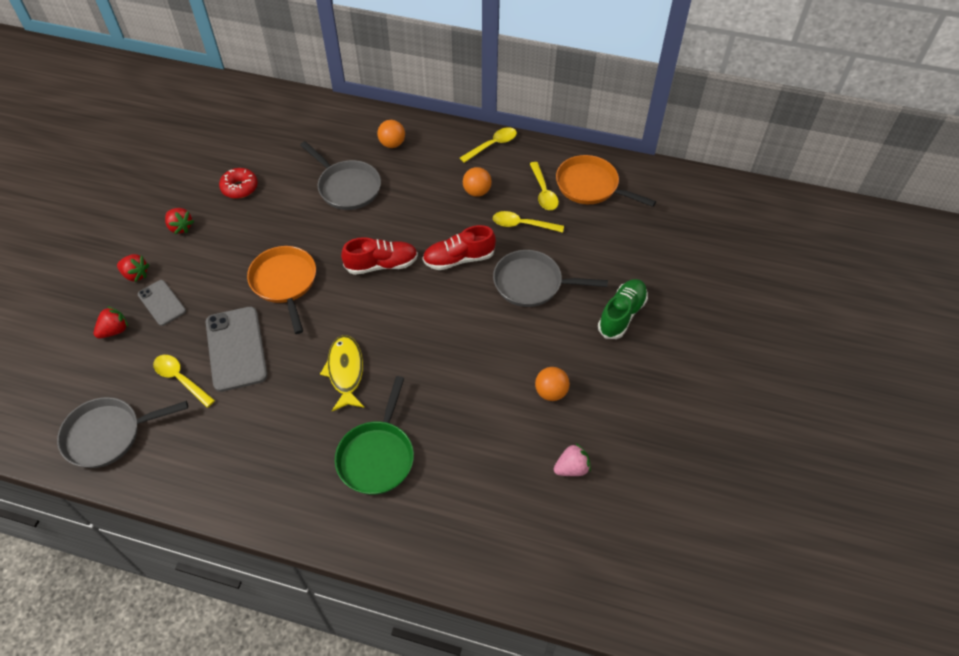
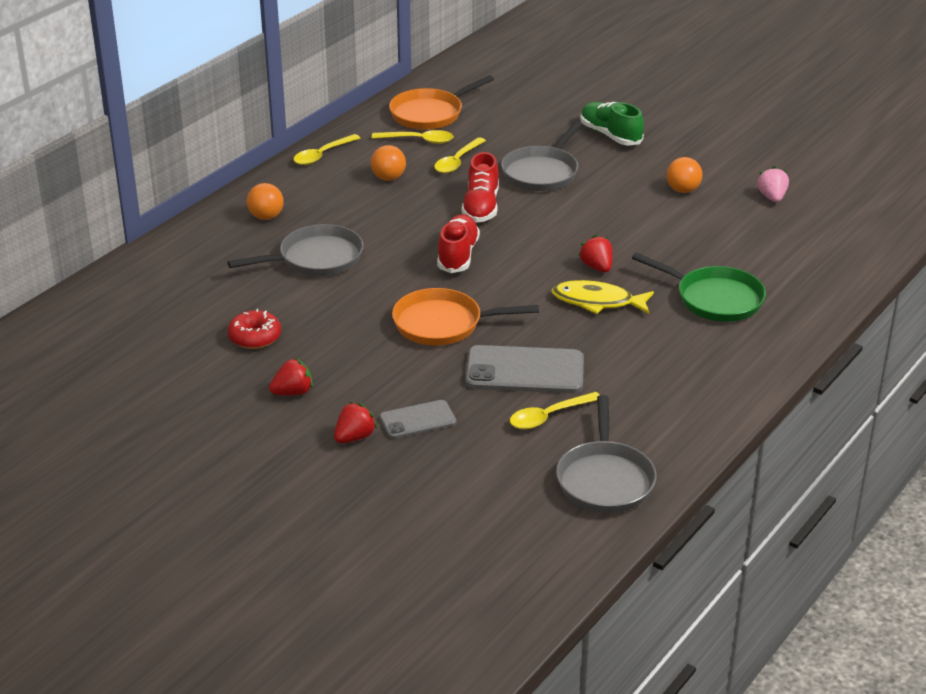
camera: 70 degrees left, 20 degrees down
red strawberry [94,306,128,338] -> red strawberry moved to [578,235,613,272]
yellow spoon [460,127,517,163] -> yellow spoon turned 120 degrees counterclockwise [293,134,360,165]

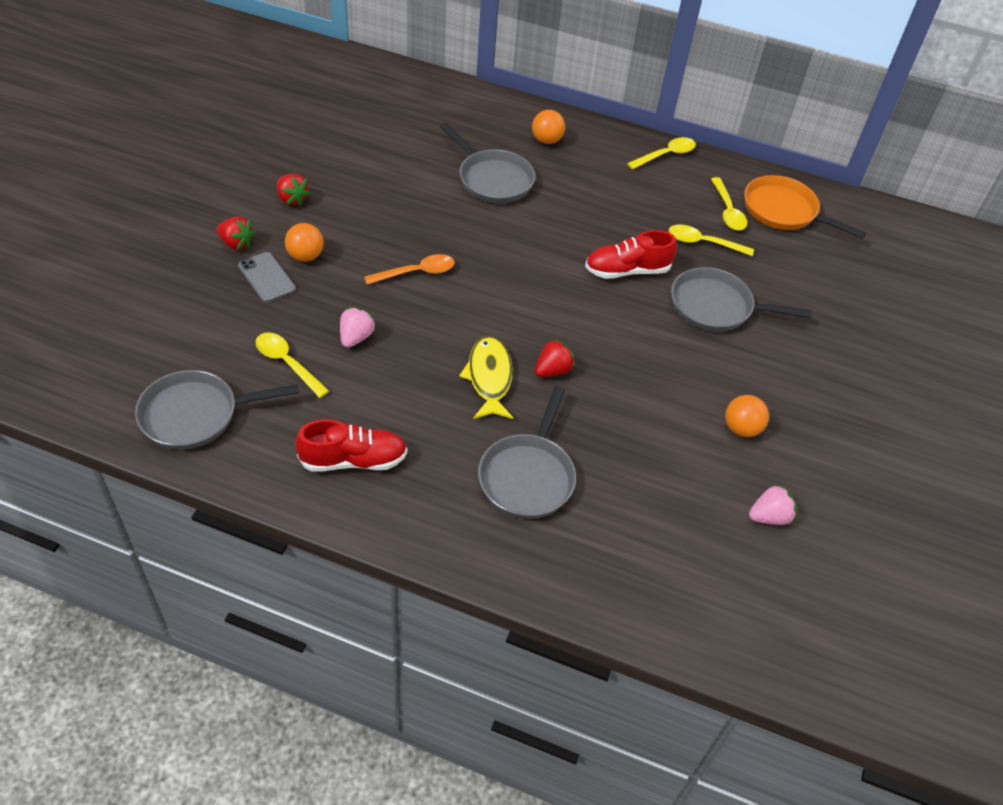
camera: 70 degrees right, 15 degrees up
red donut [228,309,281,349] -> none
yellow spoon [293,134,360,165] -> yellow spoon turned 120 degrees clockwise [627,137,696,170]
orange ball [371,145,406,181] -> orange ball moved to [285,223,324,262]
orange pan [392,288,539,345] -> orange spoon [364,254,455,285]
red shoe [437,214,480,273] -> red shoe moved to [295,419,407,472]
grey phone [465,345,584,394] -> pink strawberry [340,307,377,348]
green shoe [580,102,644,145] -> none
green pan [632,252,766,322] -> grey pan [478,386,576,519]

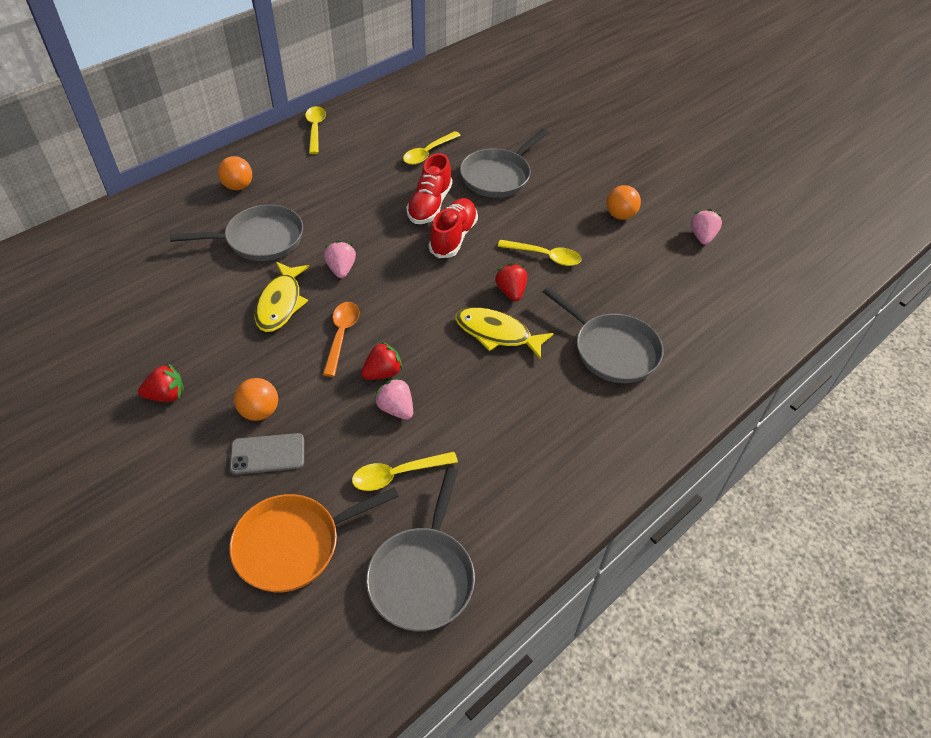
camera: 60 degrees left, 0 degrees up
red strawberry [216,216,255,250] -> red strawberry moved to [361,341,403,380]
red shoe [295,419,407,472] -> red shoe moved to [429,198,478,258]
yellow spoon [711,177,747,230] -> yellow spoon moved to [498,240,582,266]
orange pan [744,175,866,239] -> orange pan moved to [229,487,399,592]
none -> yellow fish [254,262,309,332]
none -> pink strawberry [324,240,356,278]

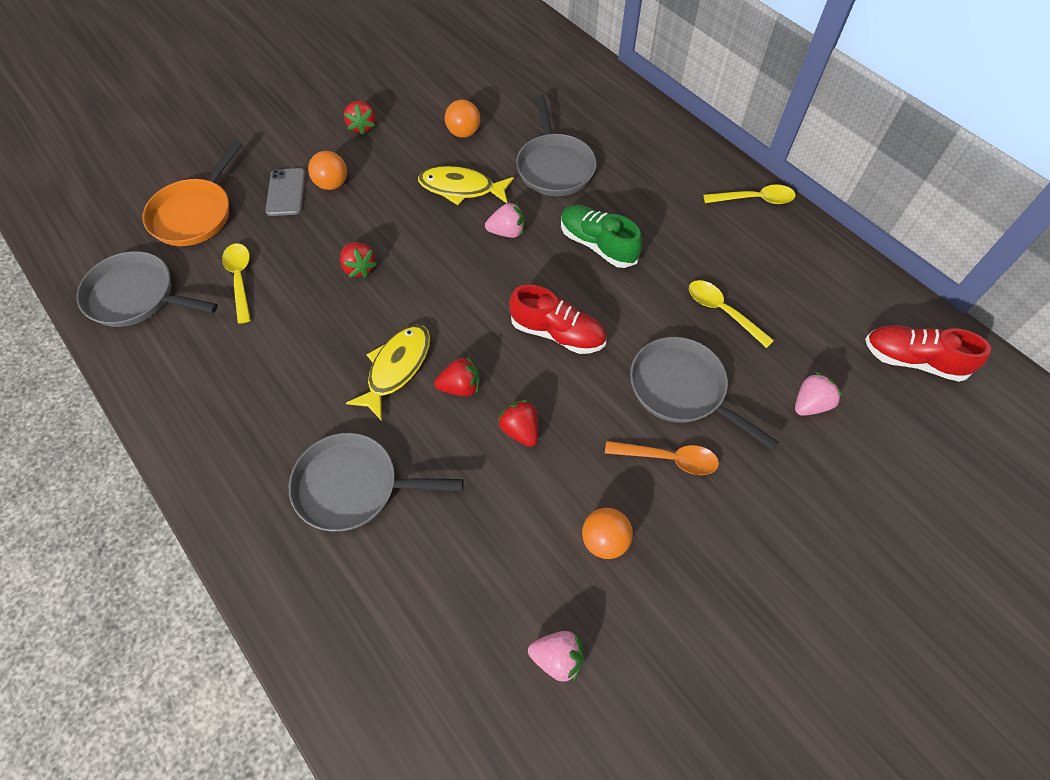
camera: 95 degrees right, 10 degrees up
orange ball [218,156,252,190] -> orange ball moved to [445,100,480,138]
orange pan [229,487,399,592] -> orange pan turned 135 degrees counterclockwise [142,140,243,246]
orange spoon [323,302,360,377] -> orange spoon moved to [605,441,719,475]
pink strawberry [374,377,413,420] -> pink strawberry moved to [795,372,843,416]
red shoe [406,153,452,224] -> red shoe moved to [865,325,991,382]
yellow spoon [498,240,582,266] -> red strawberry [497,399,538,447]
grey pan [543,287,664,383] -> grey pan turned 45 degrees clockwise [289,433,464,531]
none -> green shoe [561,205,642,268]

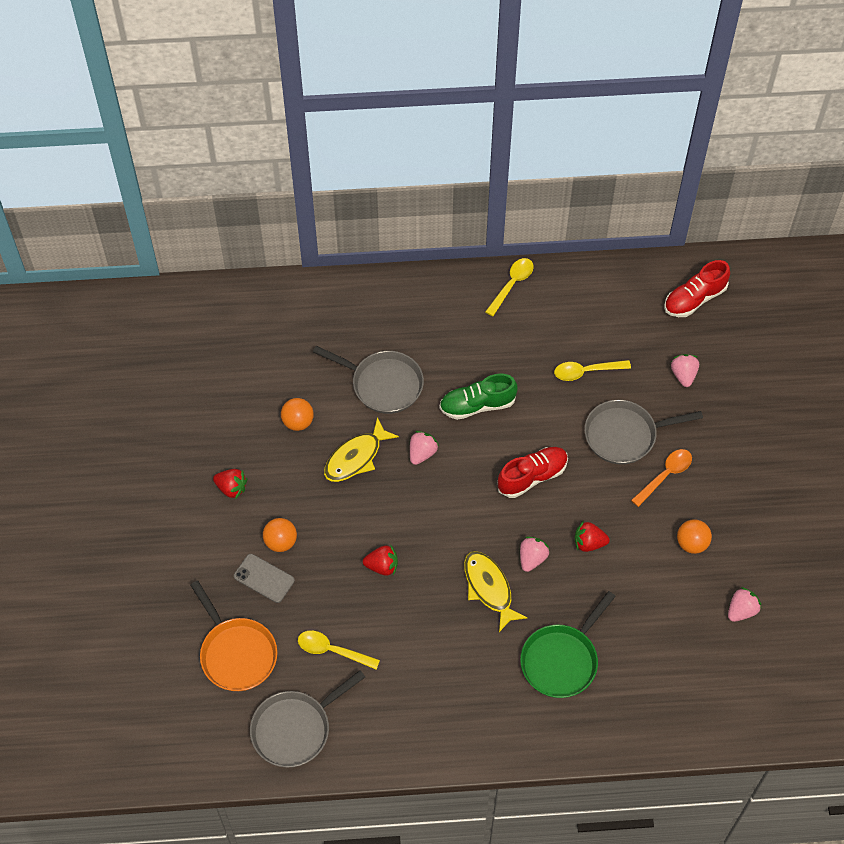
camera: 55 degrees left, 0 degrees up
grey pan [289,433,464,531] -> green pan [520,591,616,698]
red strawberry [434,355,480,396] -> pink strawberry [520,536,550,572]

